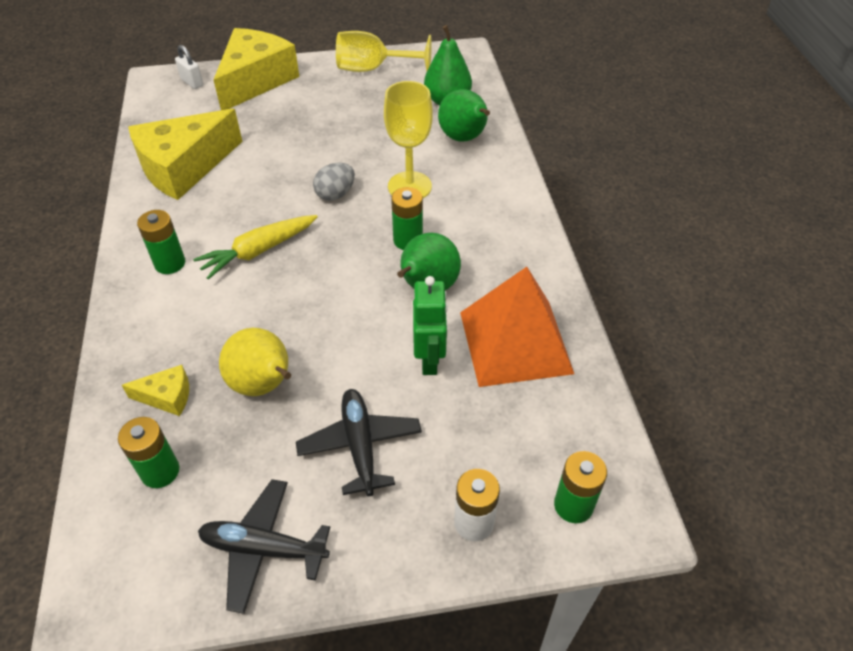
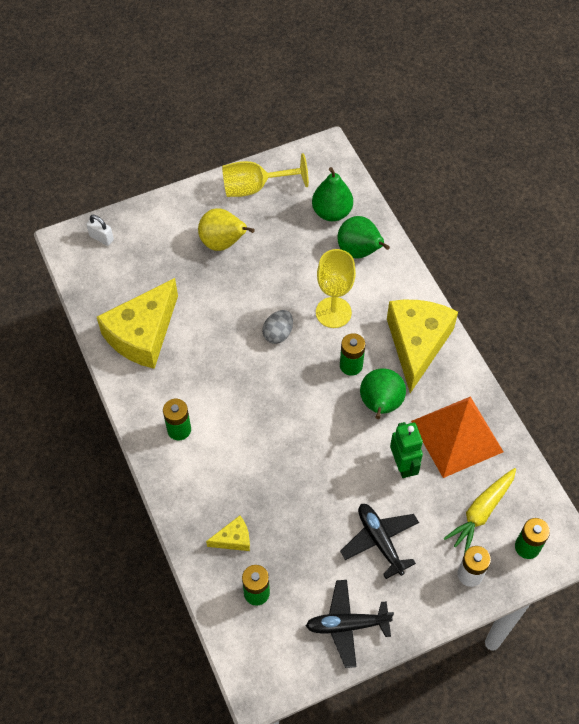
camera: 15 degrees left, 10 degrees up
yellow carrot [193,215,318,280] -> yellow carrot moved to [444,468,516,554]
yellow cheese [214,28,299,110] -> yellow cheese moved to [387,300,458,393]
yellow pear [219,328,291,396] -> yellow pear moved to [198,208,255,251]

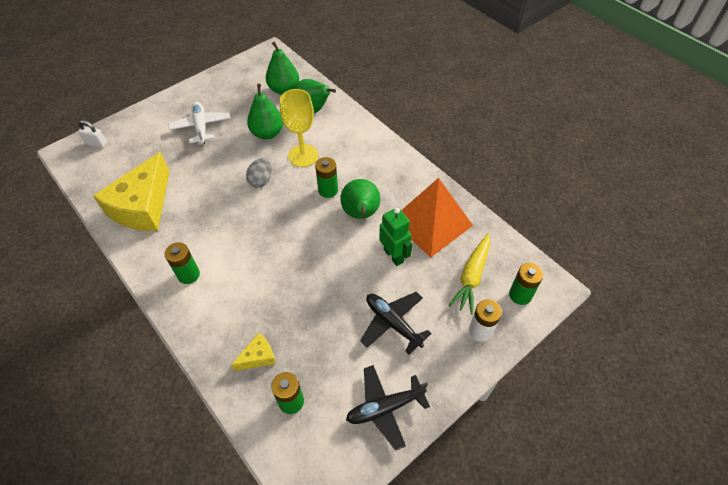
camera: 15 degrees left, 5 degrees down
yellow pear [198,208,255,251] -> white plane [168,101,230,144]
yellow goblet [222,153,309,197] -> none
yellow cheese [387,300,458,393] -> none
none -> green pear [247,84,283,139]

